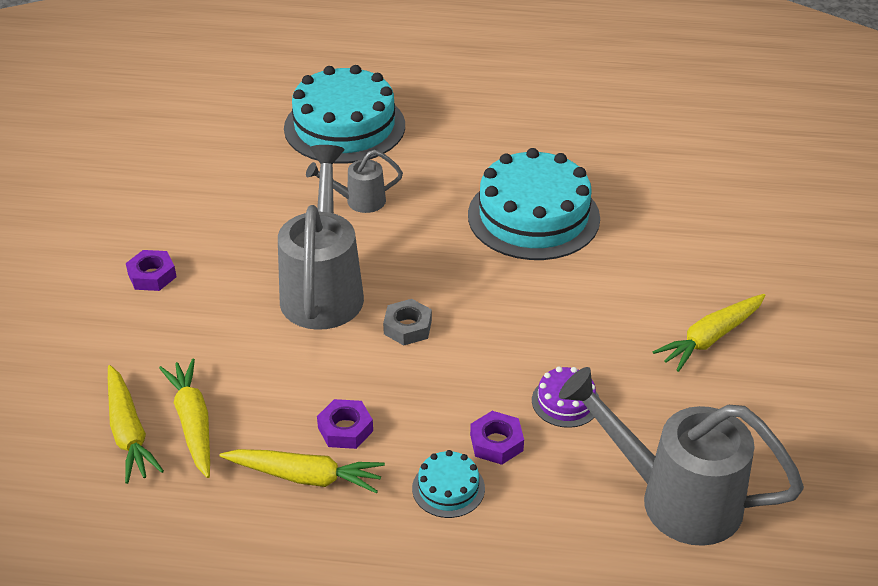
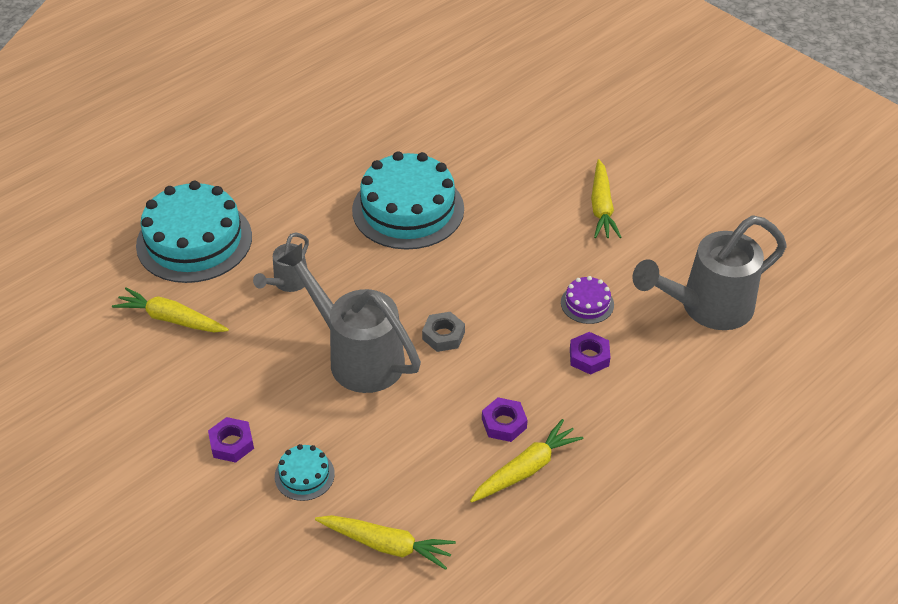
camera: 50 degrees left, 5 degrees up
yellow carrot [159,358,210,478] -> yellow carrot moved to [112,287,229,332]
turquoise cake [412,450,485,518] -> turquoise cake moved to [275,444,335,501]

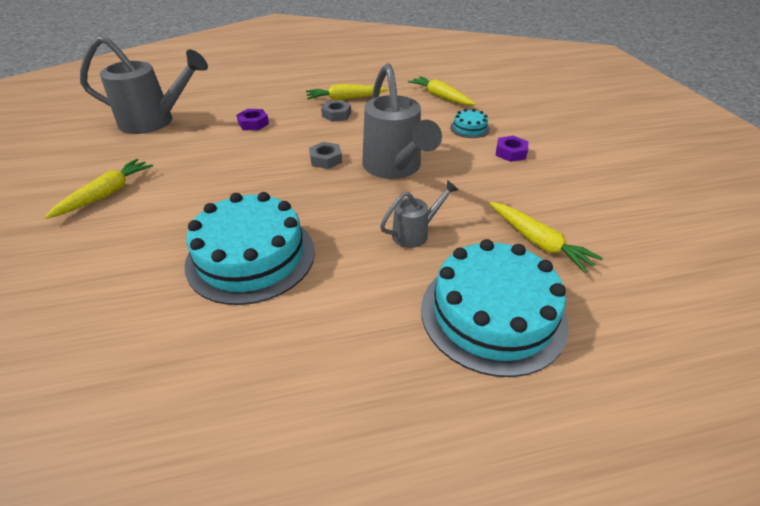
camera: 150 degrees left, 5 degrees down
purple nut [482,397,528,442] -> grey nut [321,100,351,122]
purple cake [561,276,614,324] -> none

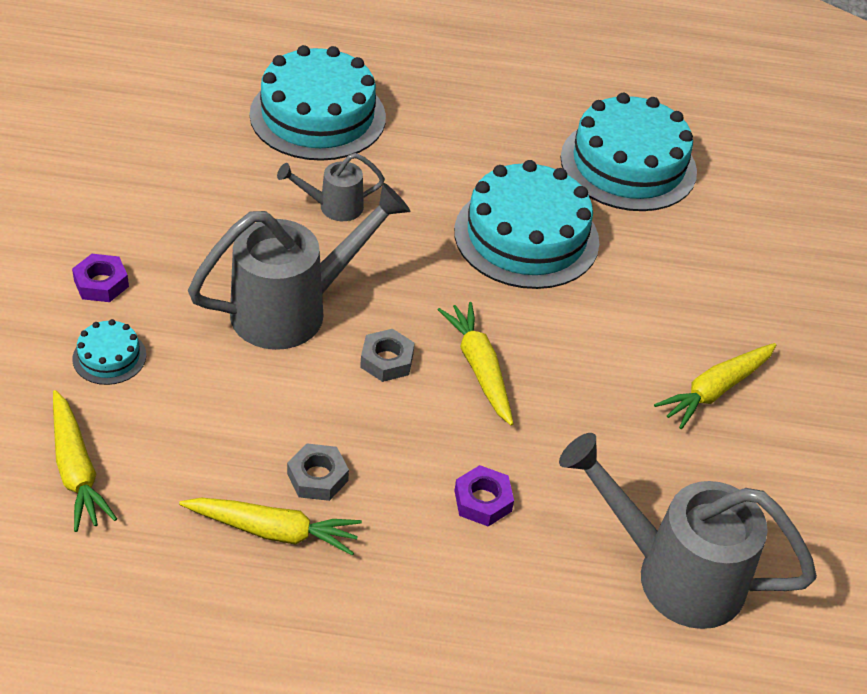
camera: 165 degrees left, 5 degrees up
grey watering can [362,63,442,179] -> grey watering can turned 60 degrees clockwise [188,182,411,350]
yellow carrot [490,202,603,273] -> yellow carrot moved to [438,302,513,426]
none -> turquoise cake [561,93,697,211]

